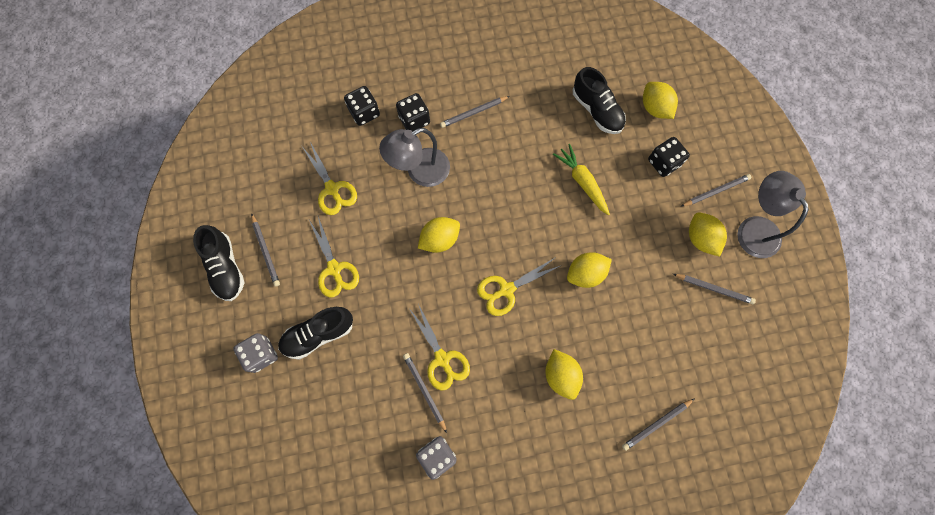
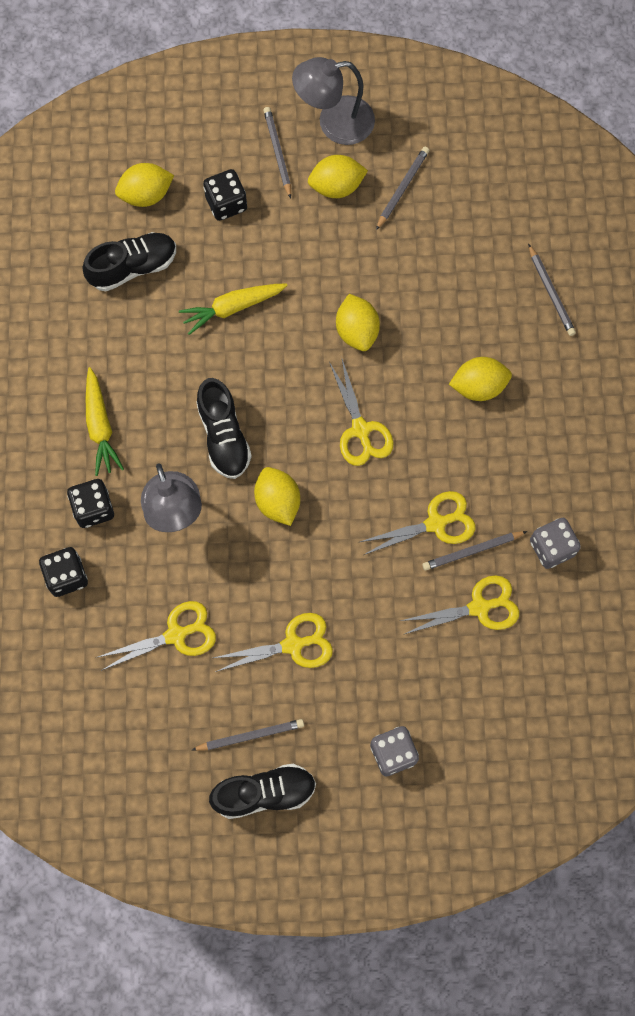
camera: 80 degrees left, 0 degrees up
black shoe [278,307,353,360] -> black shoe moved to [196,378,252,479]
grey pencil [440,96,510,128] -> yellow carrot [86,367,124,476]
none -> yellow scissors [400,575,519,635]

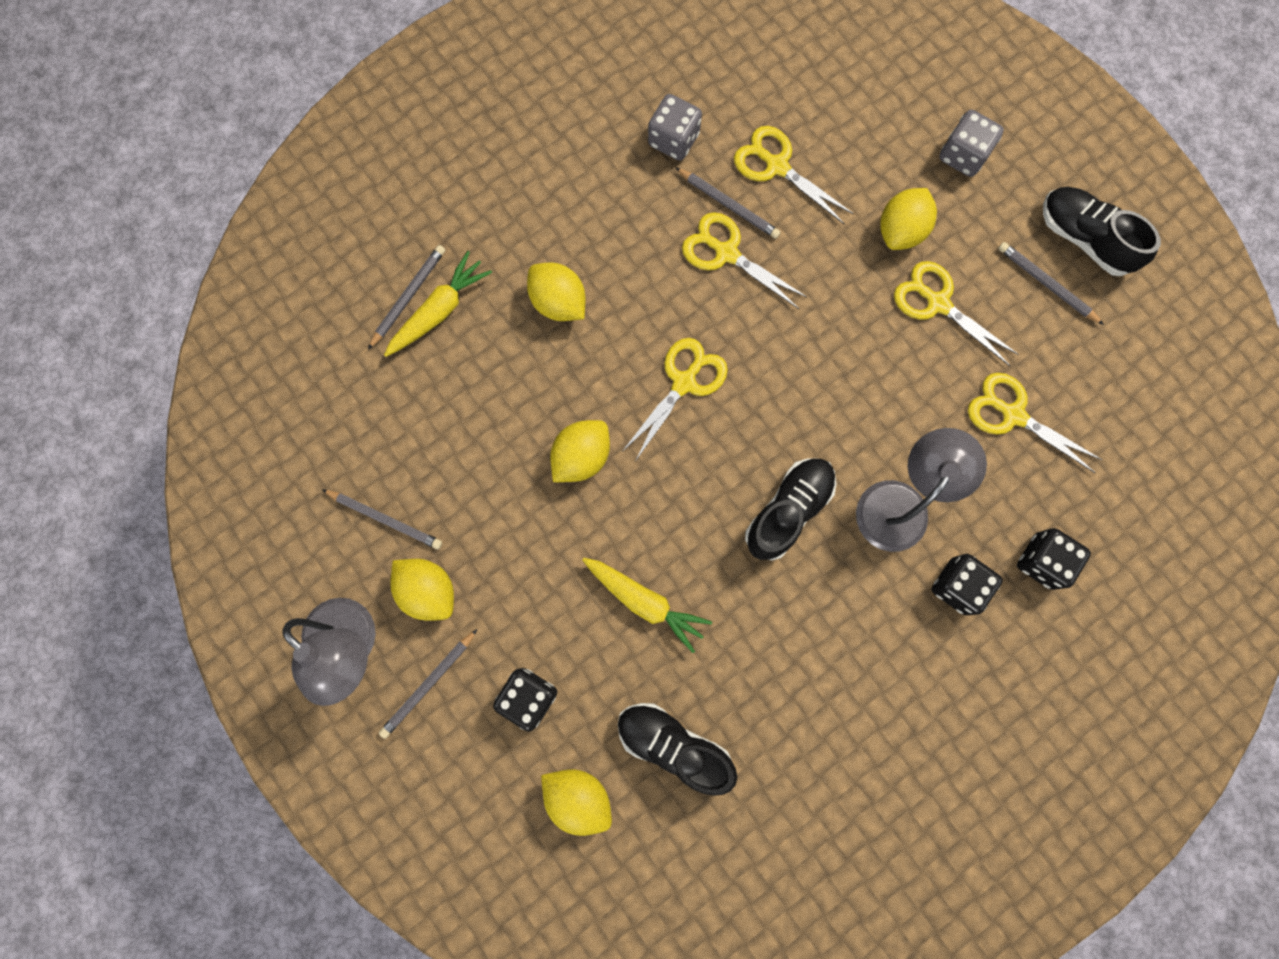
camera: 125 degrees left, 5 degrees up
yellow carrot [86,367,124,476] -> yellow carrot moved to [384,251,492,357]
yellow lemon [254,467,300,526] -> yellow lemon moved to [880,188,937,250]
grey pencil [376,147,429,230] -> grey pencil turned 150 degrees counterclockwise [322,489,442,549]

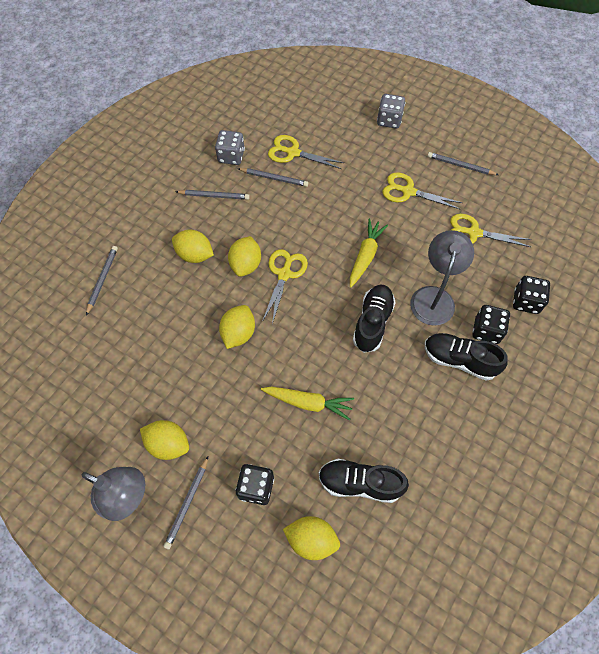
camera: 20 degrees left, 15 degrees down
grey pencil [322,489,442,549] -> grey pencil moved to [175,190,250,200]
yellow carrot [384,251,492,357] -> yellow carrot moved to [350,219,388,287]
yellow scissors [682,212,808,309] -> none
yellow lemon [880,188,937,250] -> yellow lemon moved to [228,236,261,277]
black shoe [1043,187,1161,276] -> black shoe moved to [425,333,508,381]

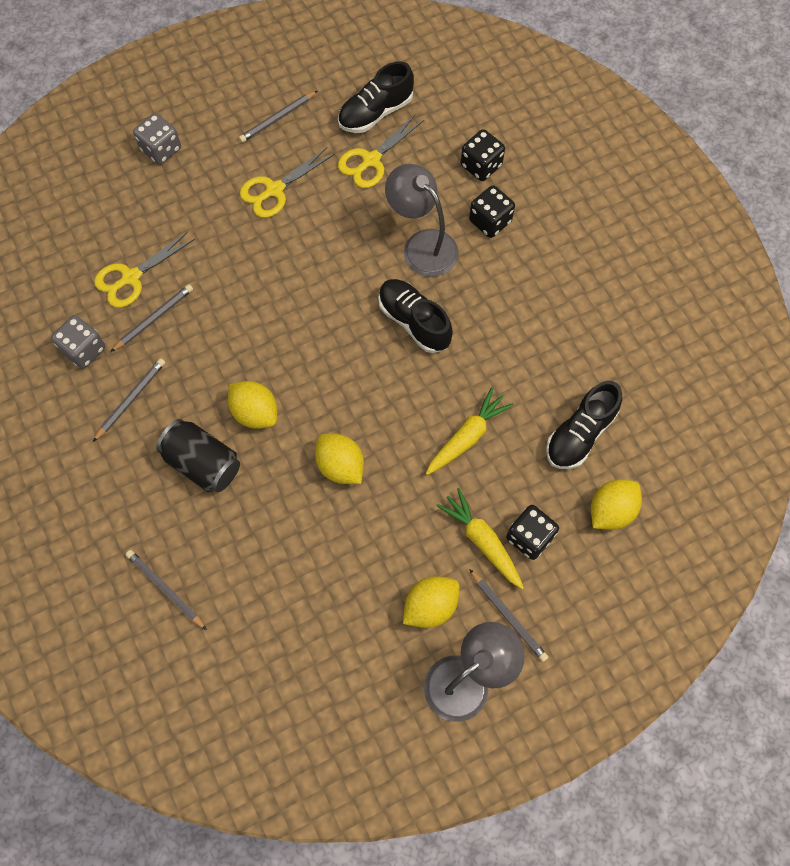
camera: 60 degrees left, 5 degrees up
yellow lemon [172,230,214,263] -> black can [156,419,240,492]
yellow scissors [262,249,308,324] -> none
yellow carrot [350,219,388,287] -> yellow carrot moved to [436,488,524,589]
black shoe [425,333,508,381] -> black shoe moved to [338,61,414,133]

